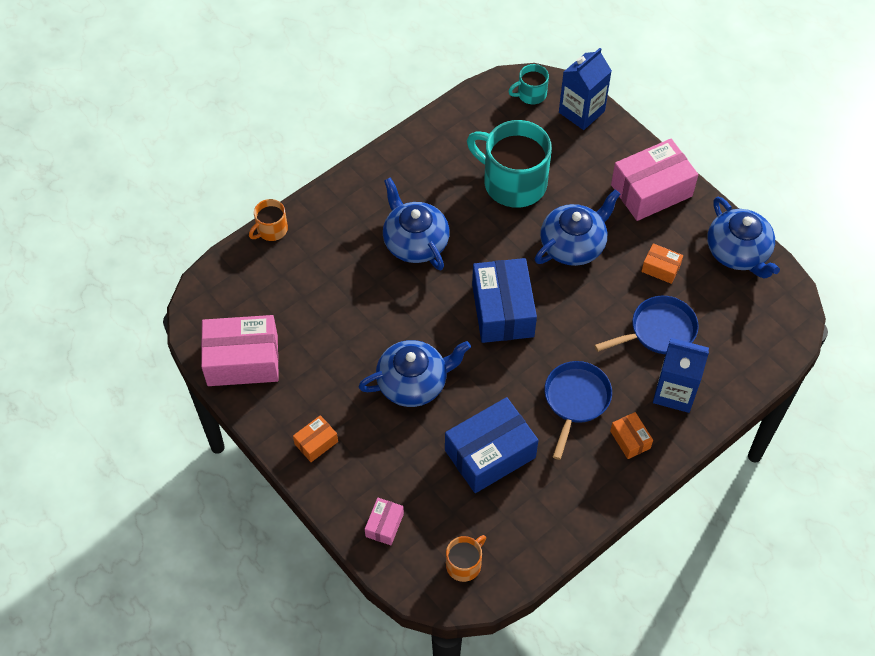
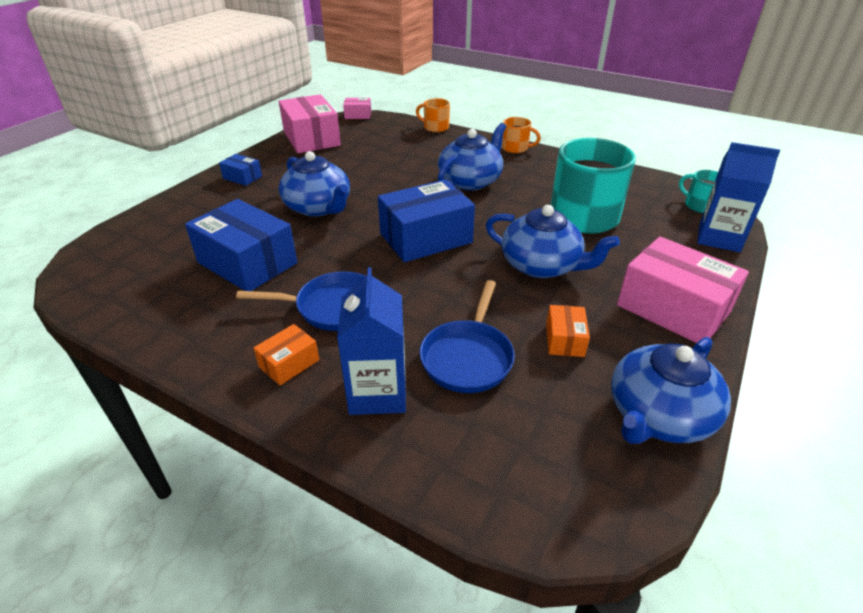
camera: 70 degrees right, 20 degrees down
orange box [293,415,338,462] -> blue box [219,154,262,186]
pink box [365,498,404,545] -> pink box moved to [343,98,371,119]
orange mug [446,535,486,582] -> orange mug moved to [501,117,541,153]
blue pan [594,296,699,354] -> blue pan turned 60 degrees clockwise [419,280,515,393]

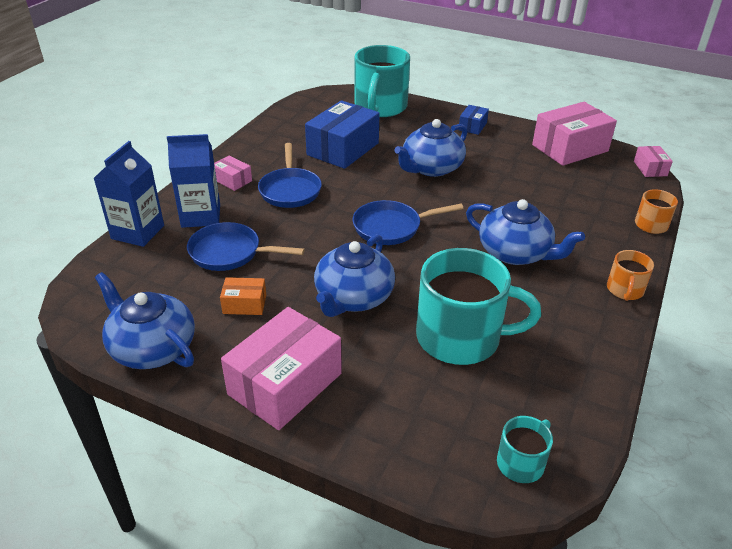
camera: 85 degrees right, 0 degrees up
orange box [254,324,319,385] -> pink box [214,156,252,191]
blue box [378,179,475,262] -> blue pan [352,200,464,245]
blue carton [697,142,780,253] -> blue carton moved to [94,141,164,247]
none -> turquoise mug [355,45,410,117]

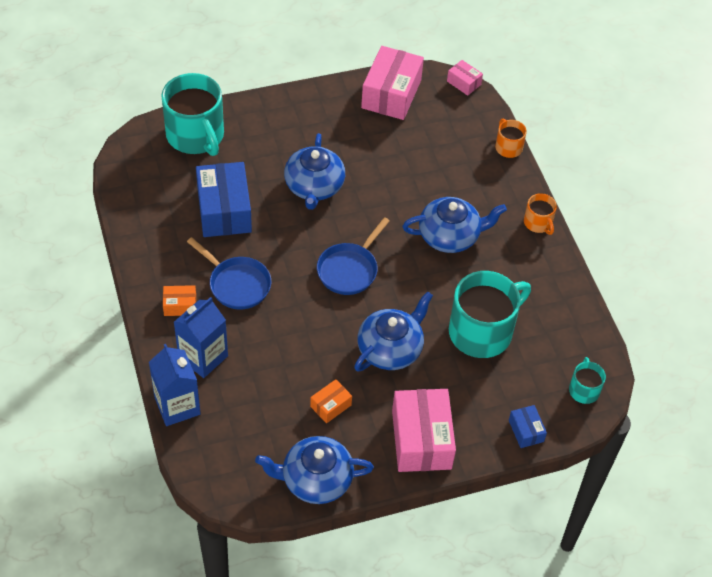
camera: 45 degrees left, 15 degrees up
blue pan [187,222,305,271] -> none
pink box [214,156,252,191] -> orange box [163,285,196,316]
blue teapot [314,234,395,317] -> blue teapot turned 120 degrees counterclockwise [354,291,433,372]
blue box [459,105,489,135] -> blue box moved to [509,405,547,448]

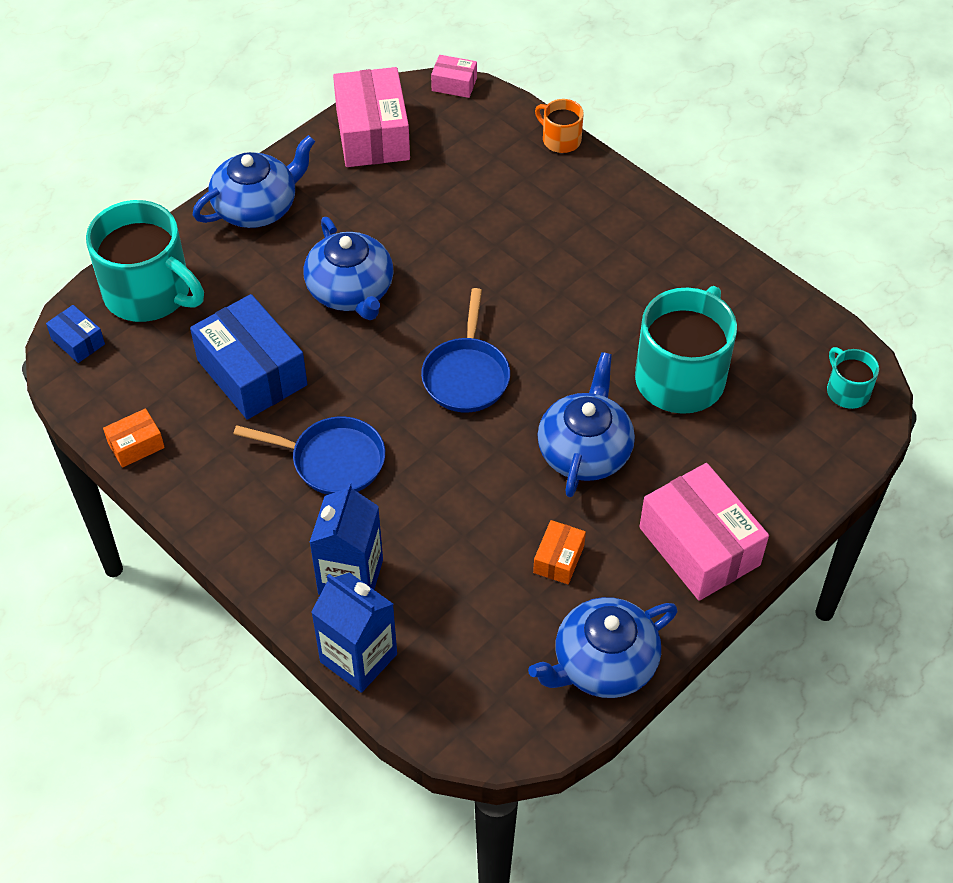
camera: 25 degrees left, 0 degrees up
orange box [163,285,196,316] -> orange box moved to [103,408,165,468]
blue teapot [403,197,507,253] -> blue teapot moved to [193,135,315,228]
blue box [509,405,547,448] -> blue box moved to [46,305,105,363]
orange mug [524,193,557,235] -> none

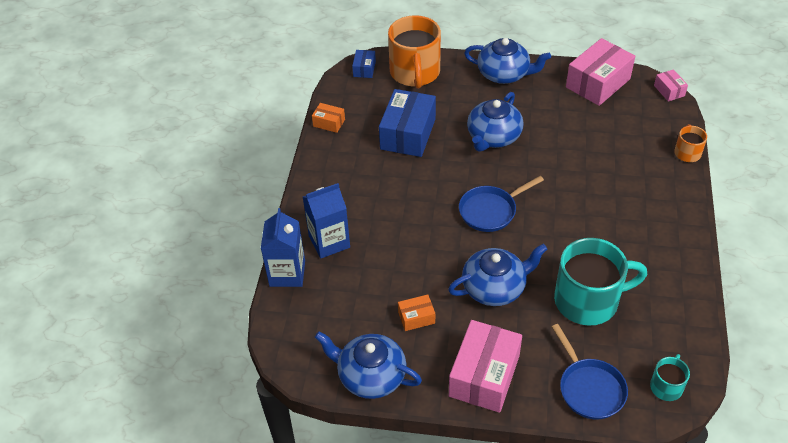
camera: 55 degrees right, 5 degrees down
turquoise mug [86,200,204,322] -> orange mug [388,15,441,89]
blue pan [233,416,385,495] -> blue pan moved to [552,324,628,419]

